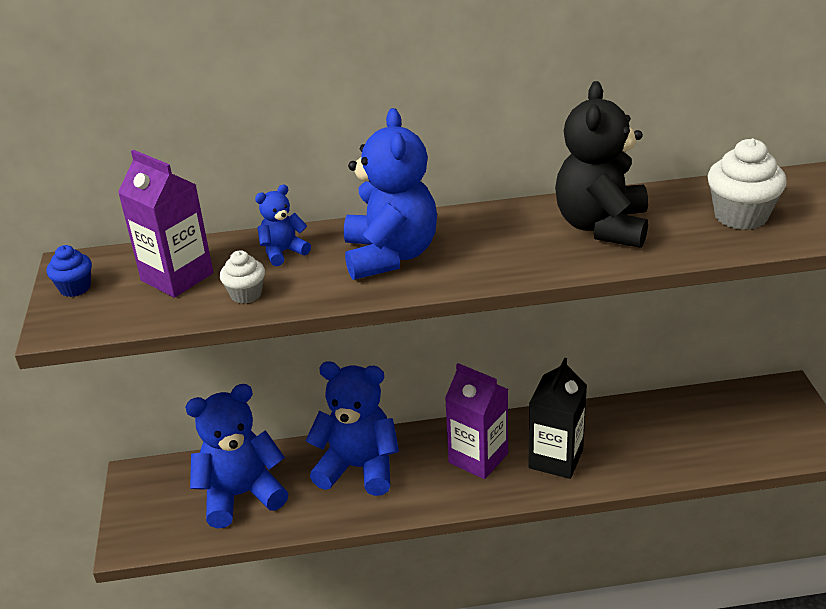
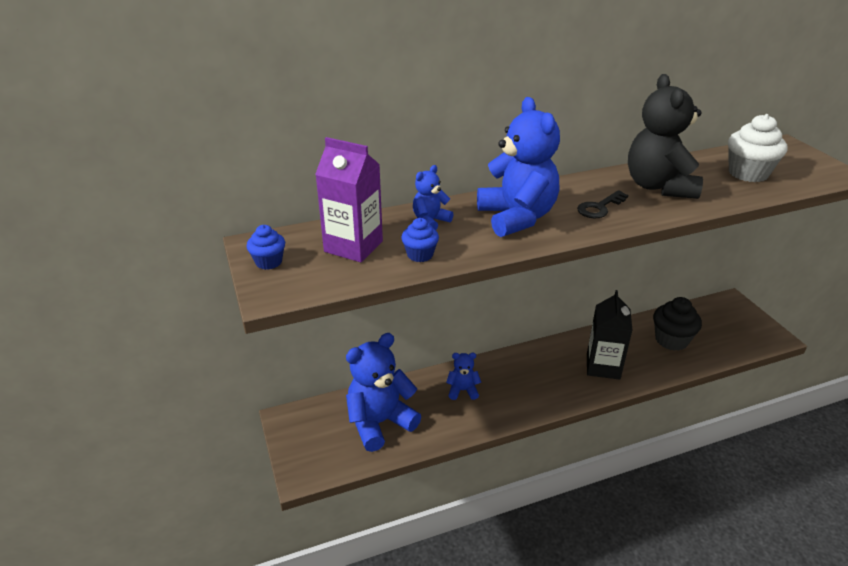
camera: 15 degrees left, 0 degrees up
white cupcake [220,250,265,304] -> blue cupcake [401,218,439,262]
blue teddy bear [306,361,399,496] -> blue teddy bear [446,353,481,400], size x0.48
purple carton [445,363,508,479] -> none
none -> black key [577,190,628,218]
none -> black cupcake [653,297,702,351]

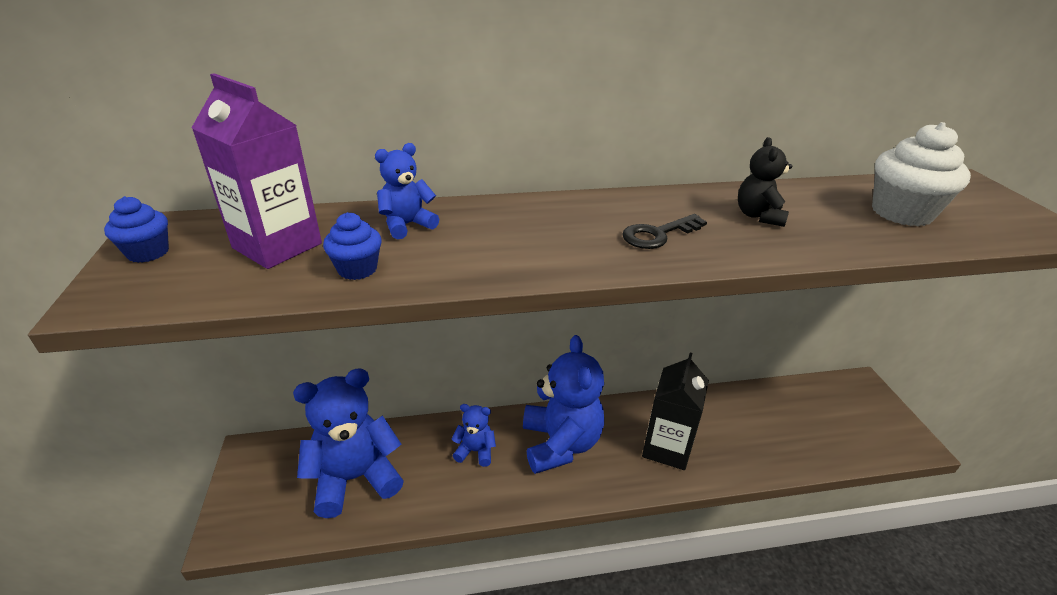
camera: 10 degrees right, 0 degrees up
blue teddy bear [477,97,560,237] -> blue teddy bear moved to [523,335,604,474]
black teddy bear [628,74,703,199] -> black teddy bear [738,137,792,227], size x0.48
black cupcake [653,297,702,351] -> none

